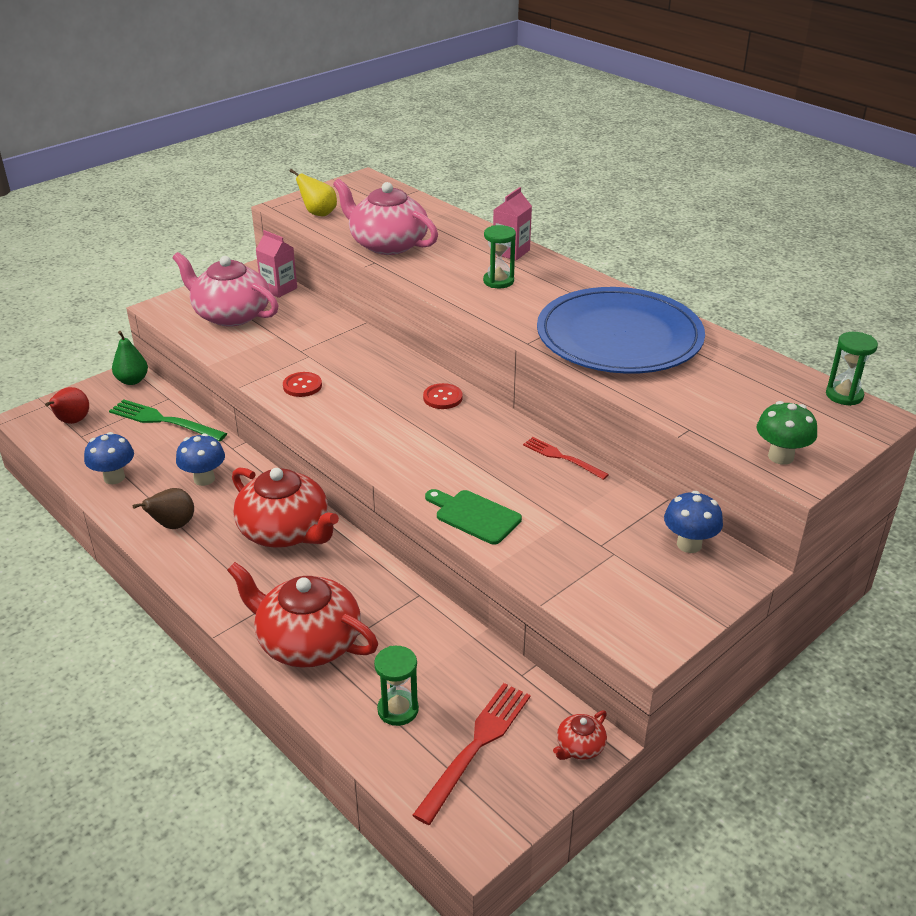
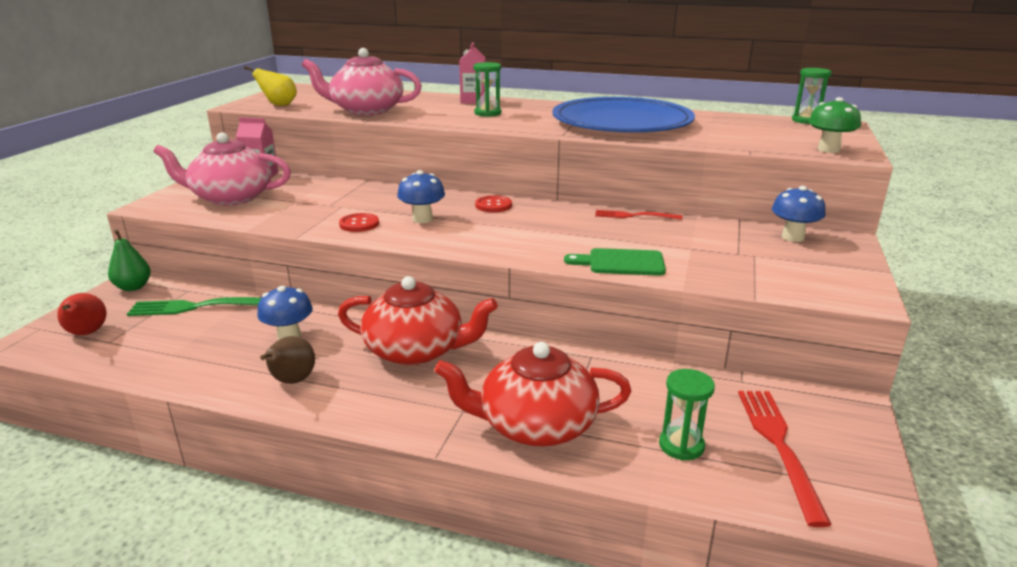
camera: 30 degrees left, 10 degrees down
blue mushroom [84,432,134,484] -> blue mushroom moved to [397,170,445,223]
red teapot [553,710,607,760] -> none

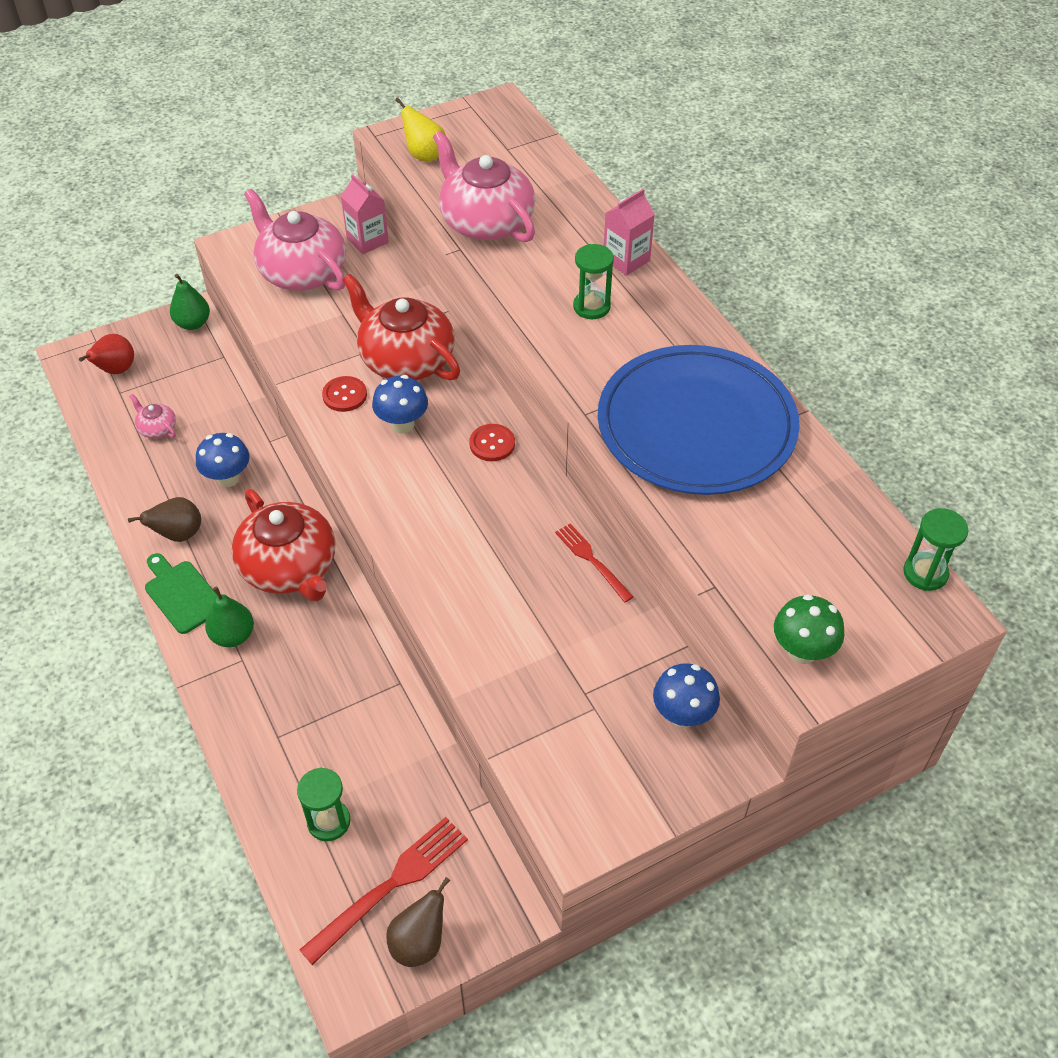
camera: 45 degrees right, 25 degrees up
green fork [127,297,262,316] -> none
red teapot [434,342,631,447] -> red teapot moved to [342,274,460,380]
green cutting board [564,248,666,276] -> green cutting board moved to [145,553,218,634]
none -> pink teapot [129,394,176,439]
none -> green pear [205,587,254,647]
none -> brown pear [386,877,451,967]

